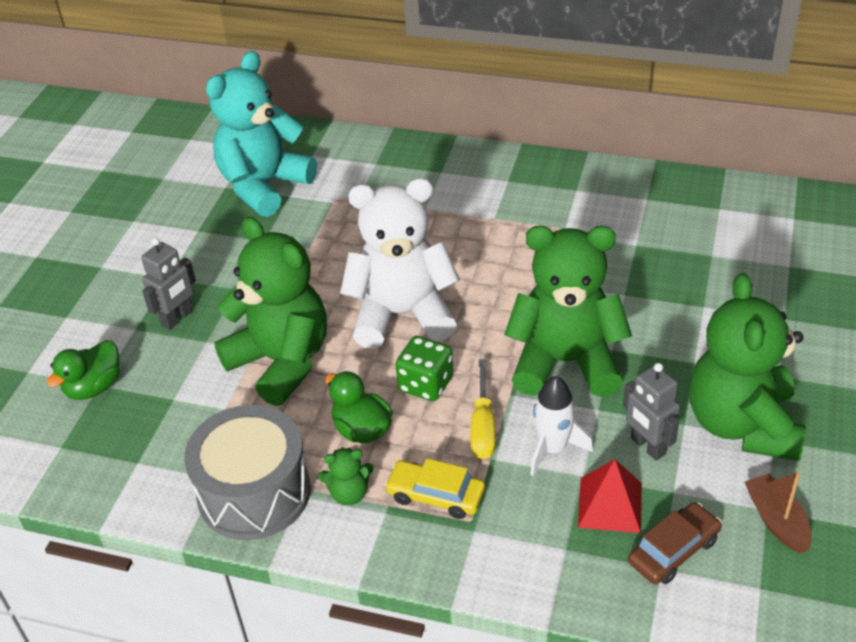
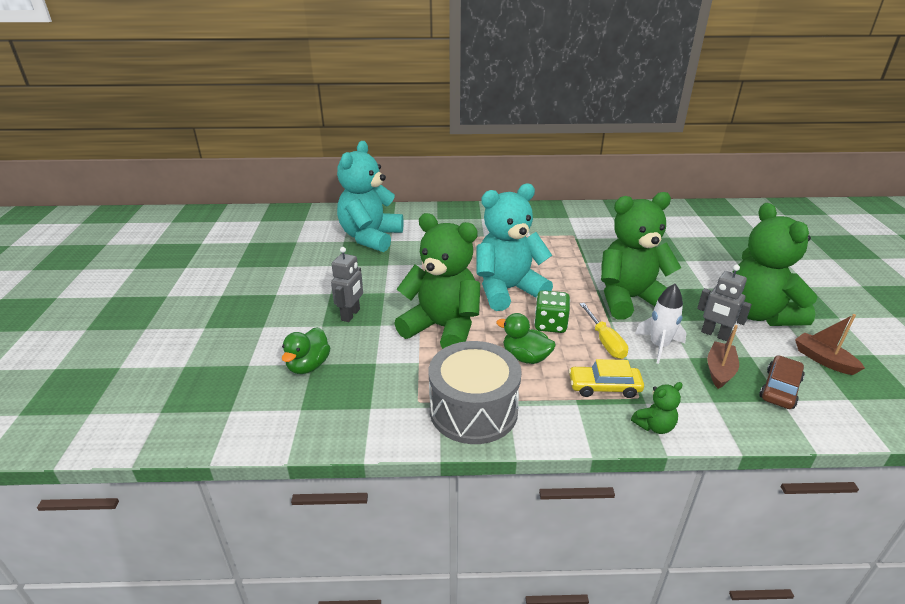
camera: 20 degrees left, 10 degrees down
green teddy bear [318,447,374,505] -> green teddy bear moved to [631,382,683,434]
white teddy bear [340,178,460,349] -> turquoise teddy bear [476,183,553,311]
red pyramid [578,459,642,533] -> brown boat [707,325,739,389]

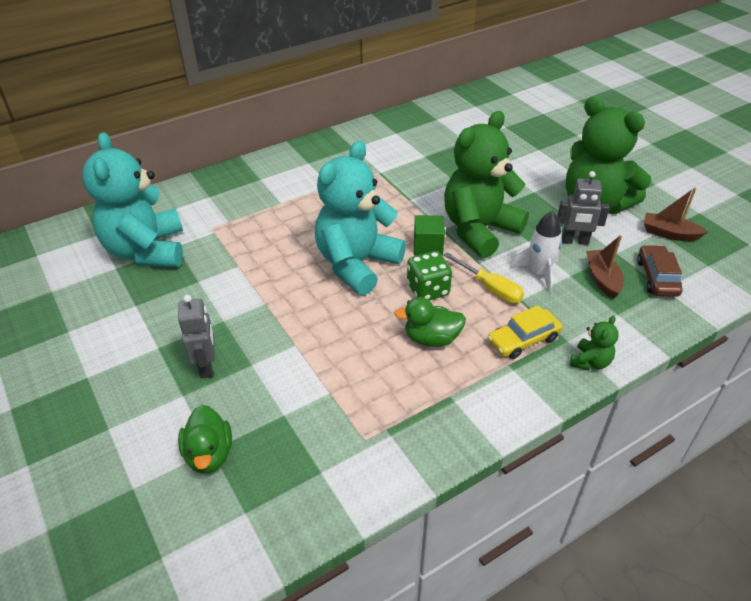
camera: 30 degrees left, 10 degrees up
green teddy bear [394,213,480,349] -> none
grey drum [429,341,522,444] -> none
none -> green cube [414,215,445,256]

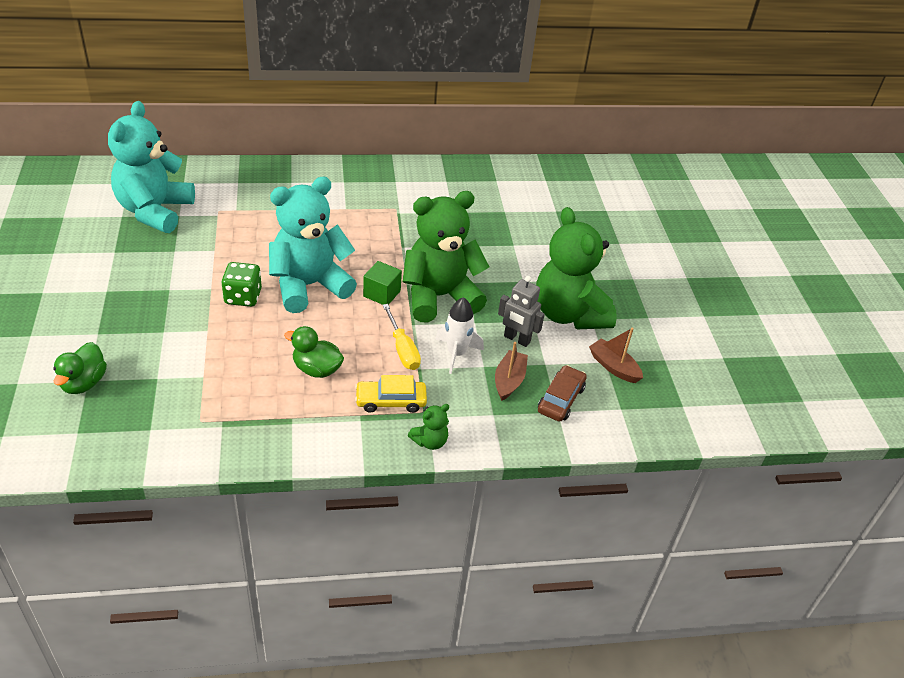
camera: 20 degrees right, 0 degrees up
grey robot [178,295,215,379] -> none
green dice [407,251,452,300] -> green dice moved to [221,262,262,307]

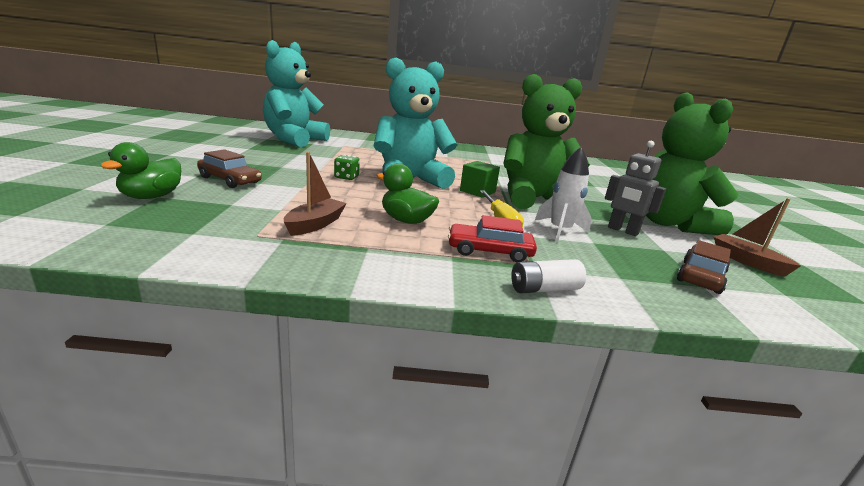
camera: 10 degrees right, 20 degrees down
green dice [221,262,262,307] -> green dice [334,155,360,180], size x0.65
yellow car [355,375,427,413] -> red car [448,215,537,262]
green teddy bear [408,404,449,450] -> white battery [511,259,586,293]
brown boat [495,342,528,401] -> brown boat moved to [284,152,347,236]
none -> brown car [197,149,262,188]

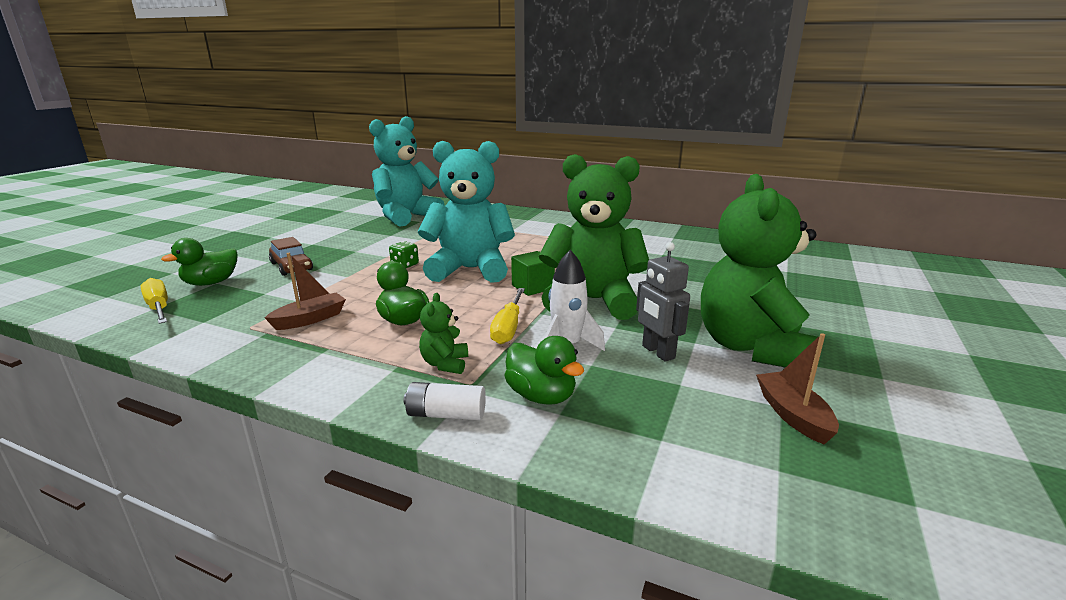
camera: 25 degrees right, 0 degrees up
red car [448,215,537,262] -> green teddy bear [419,293,468,374]
brown car [677,240,731,294] -> none
none -> yellow screwdriver [141,278,168,324]
none -> green duck [504,336,584,405]

